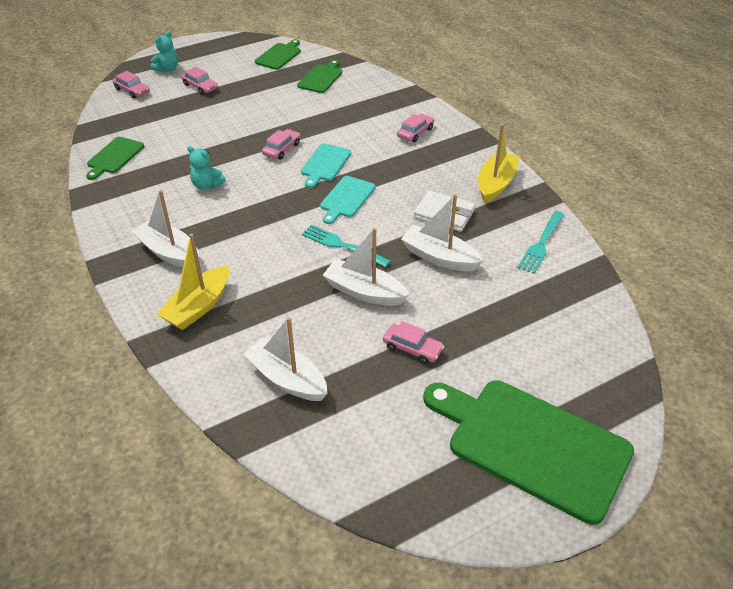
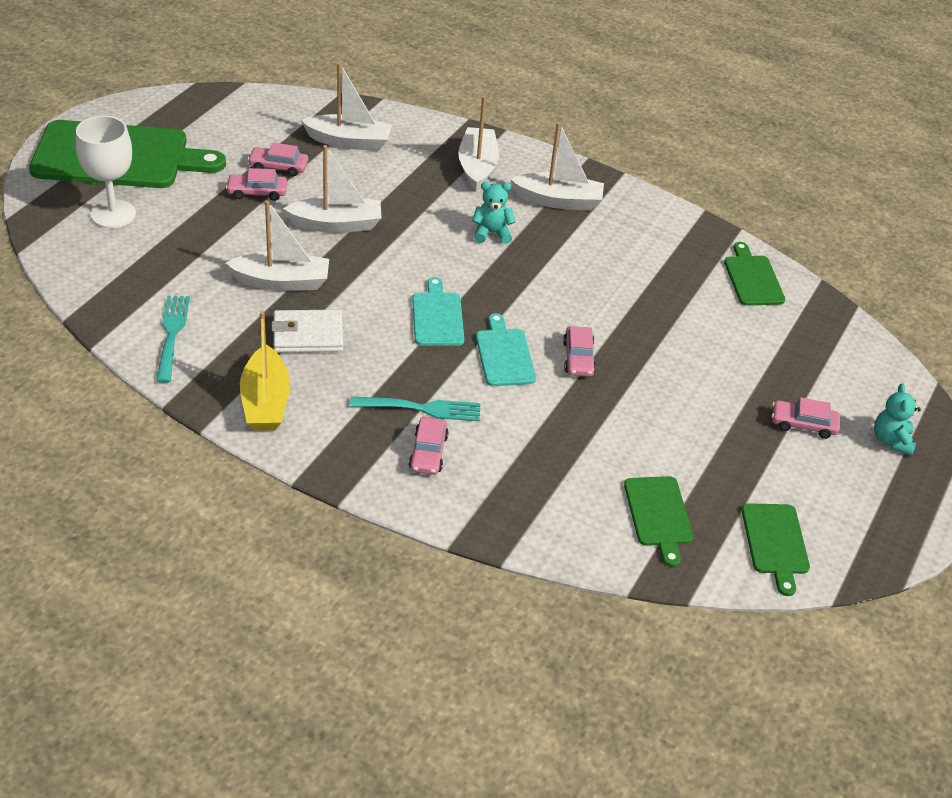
camera: 145 degrees right, 0 degrees up
pink car [113,71,150,98] -> pink car moved to [248,142,308,176]
yellow boat [157,233,229,330] -> white boat [458,96,499,192]
turquoise teddy bear [187,146,226,190] -> turquoise teddy bear moved to [472,182,516,244]
turquoise fork [301,224,391,267] -> turquoise fork moved to [350,396,480,421]
none -> white goblet [76,116,136,228]

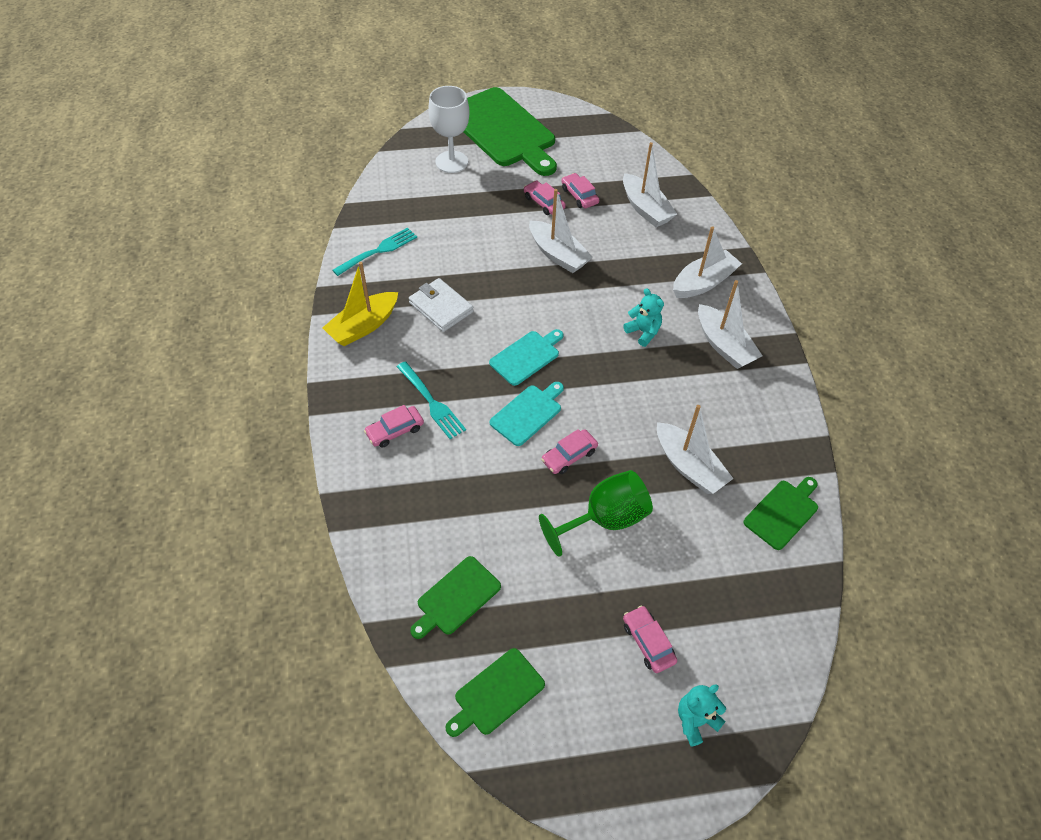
camera: 55 degrees right, 10 degrees up
white boat [225,200,329,291] -> white boat moved to [657,405,734,494]
none -> green goblet [539,470,653,557]

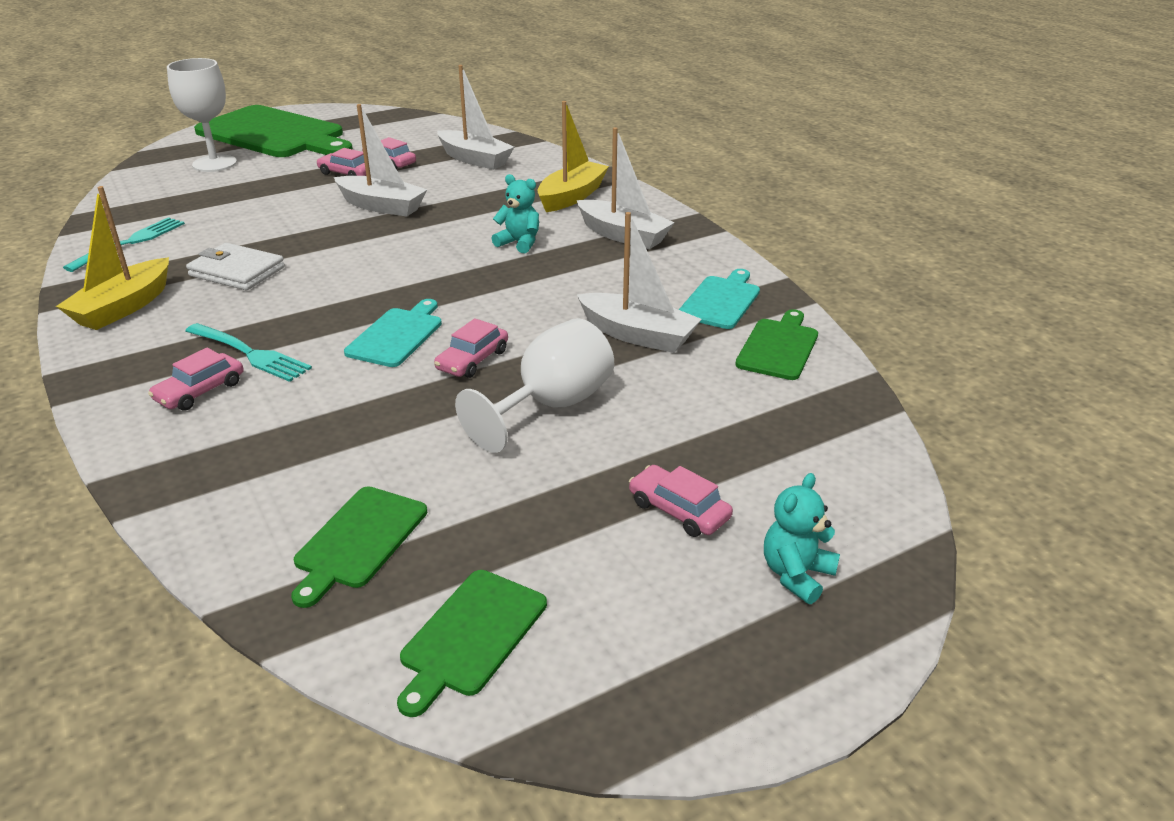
camera: 20 degrees left, 20 degrees down
turquoise cutting board [489,329,564,386] -> turquoise cutting board moved to [679,269,760,329]
green goblet [539,470,653,557] -> white goblet [455,318,614,453]
white boat [673,226,742,298] -> yellow boat [537,101,609,212]

